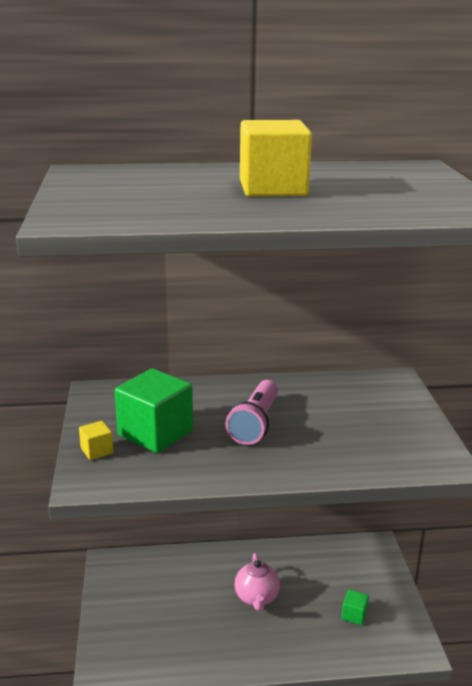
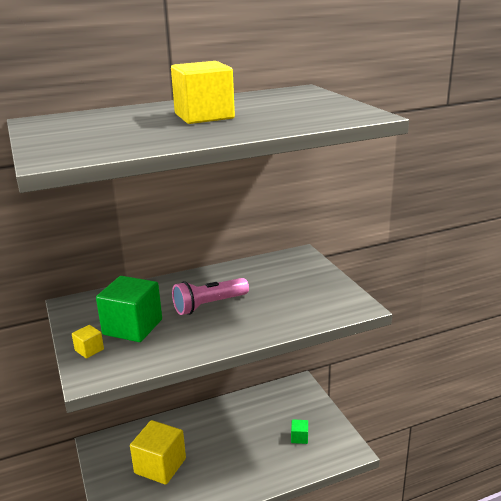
camera: 15 degrees left, 0 degrees up
pink flashlight [225,380,278,445] -> pink flashlight turned 60 degrees clockwise [172,278,249,315]
pink teapot [234,553,280,611] -> none
none -> yellow cube [130,420,186,485]

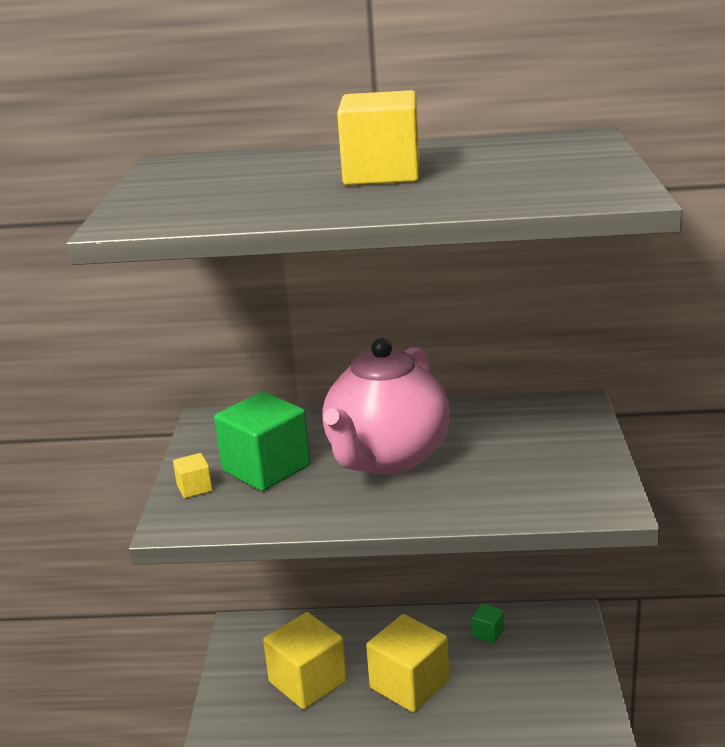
camera: 25 degrees right, 0 degrees up
pink flashlight [172,278,249,315] -> pink teapot [322,338,450,475]
green cube [291,419,308,444] -> green cube moved to [472,604,504,643]
none -> yellow cube [366,614,449,712]

